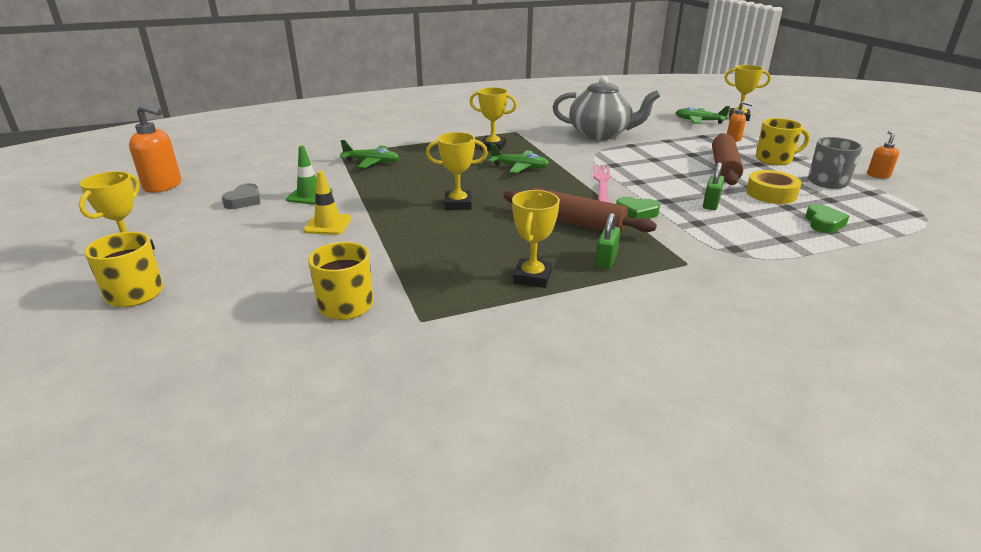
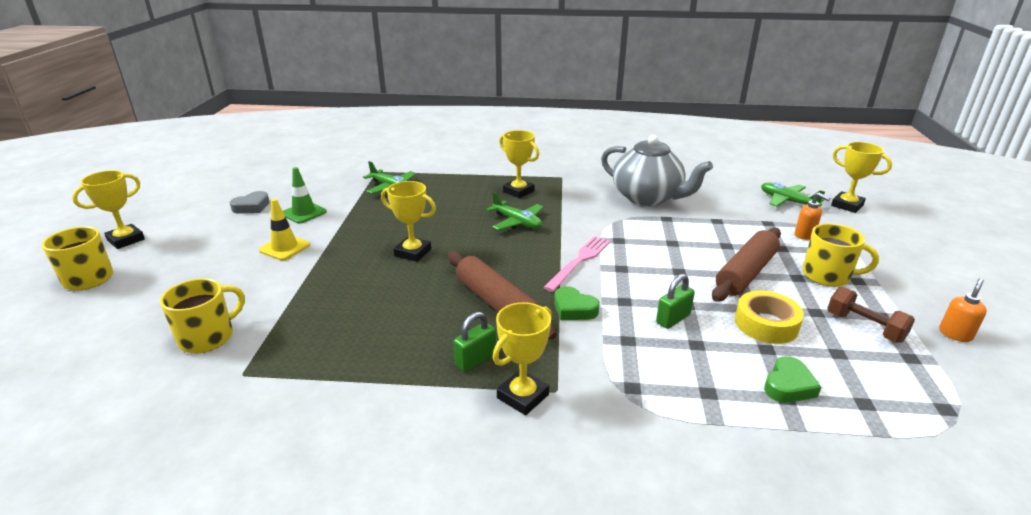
camera: 25 degrees right, 0 degrees up
orange soap dispenser [129,104,181,193] -> none
yellow trophy [512,190,560,288] -> yellow trophy moved to [493,302,552,415]
grey mug [808,137,863,189] -> brown dumbbell [827,287,915,343]

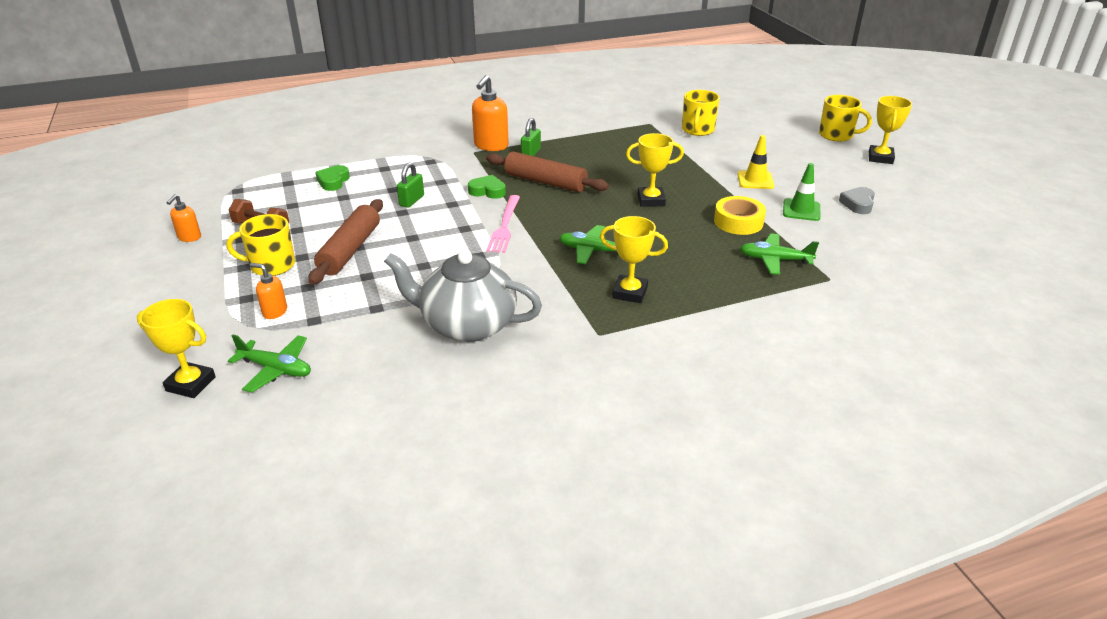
camera: 155 degrees right, 5 degrees up
yellow trophy [493,302,552,415] -> orange soap dispenser [472,75,509,151]
yellow tape [735,291,804,344] -> yellow tape moved to [714,196,766,235]

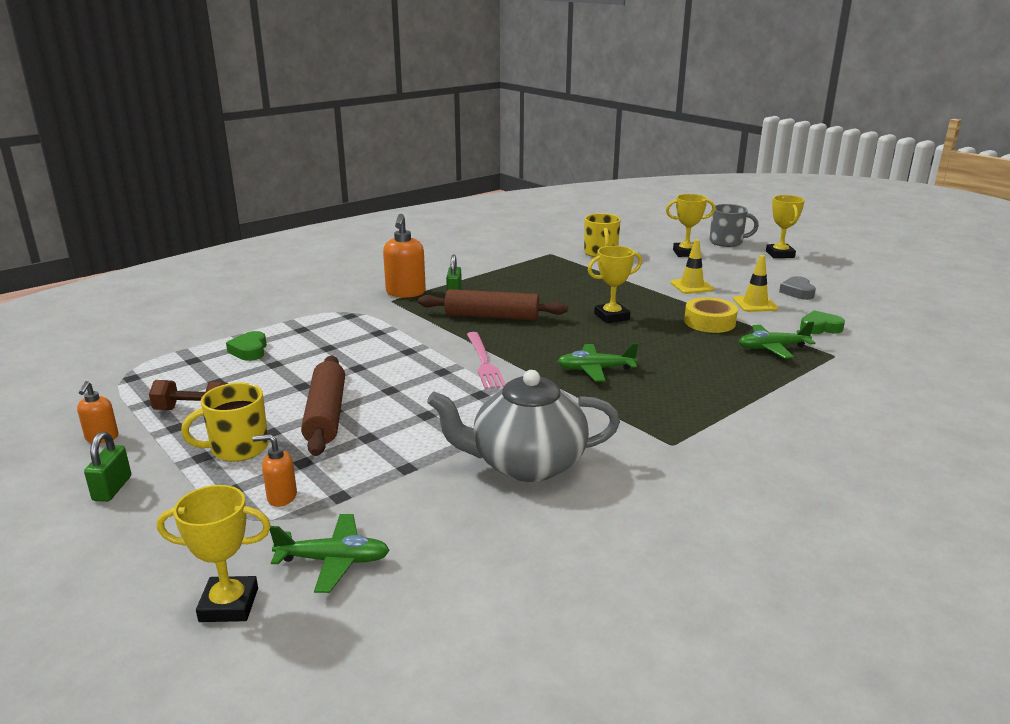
camera: 20 degrees left, 10 degrees down
green padlock [397,162,424,208] -> green padlock moved to [84,431,131,502]
green heart [468,175,506,199] -> green heart moved to [800,310,845,334]
yellow trophy [600,216,668,303] -> yellow trophy moved to [666,194,715,257]
green traffic cone [783,163,821,221] -> yellow traffic cone [733,255,778,312]
yellow mug [819,95,872,142] -> grey mug [710,204,759,247]

